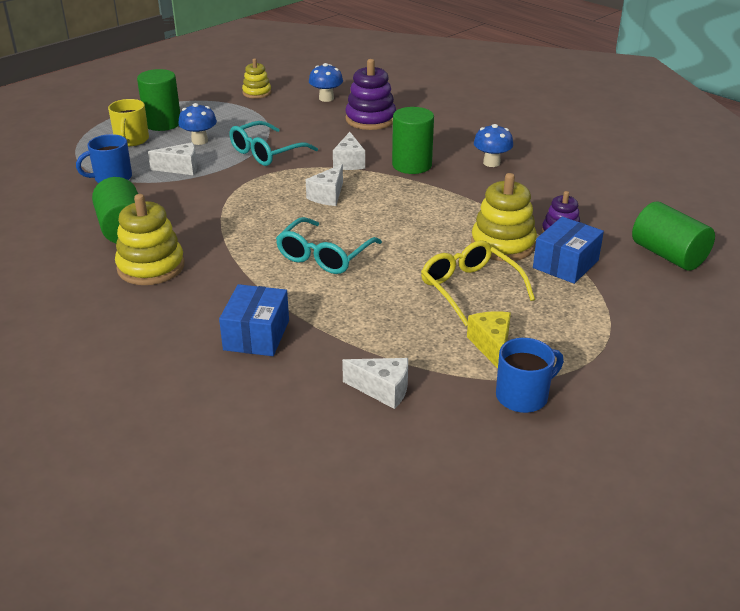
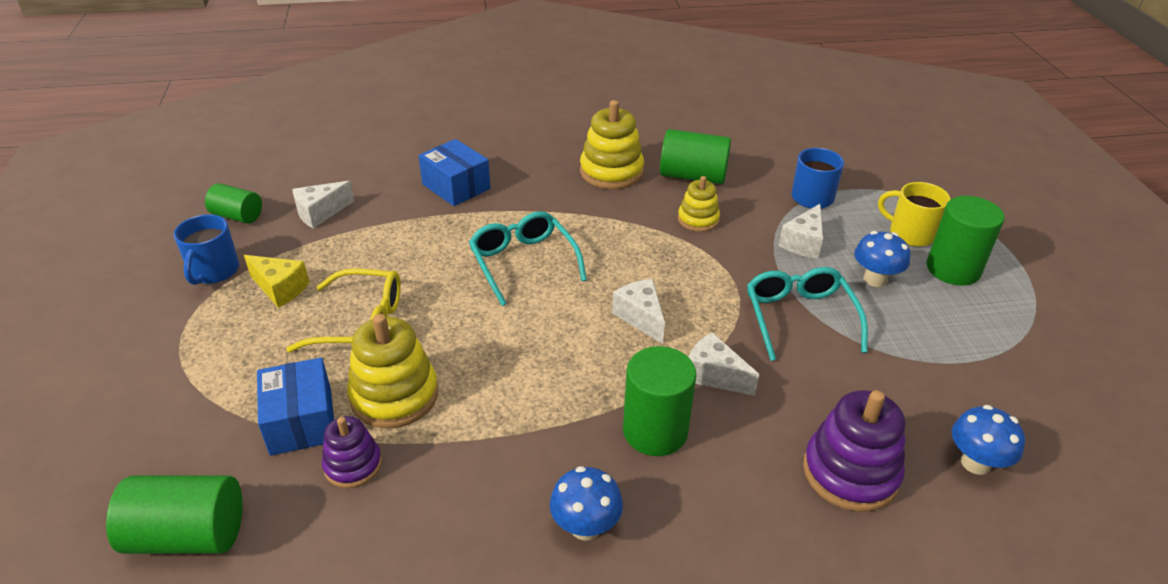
camera: 125 degrees right, 5 degrees up
yellow stacking toy [242,58,271,99] -> yellow stacking toy moved to [678,176,720,232]
none -> green cylinder [205,183,262,224]

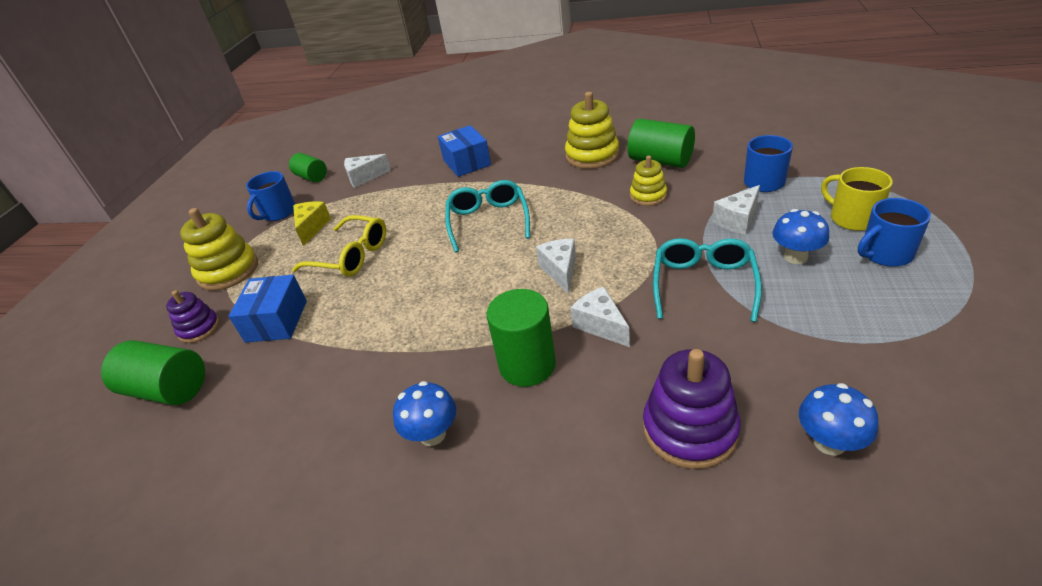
camera: 25 degrees right, 0 degrees up
yellow cheese [244,255,309,308] -> yellow cheese turned 135 degrees counterclockwise [293,201,331,246]
purple stacking toy [322,416,382,488] -> purple stacking toy moved to [166,290,220,343]
yellow stacking toy [347,314,438,429] -> yellow stacking toy moved to [180,208,258,291]
green cylinder [927,196,1004,286] -> blue mug [858,198,931,267]

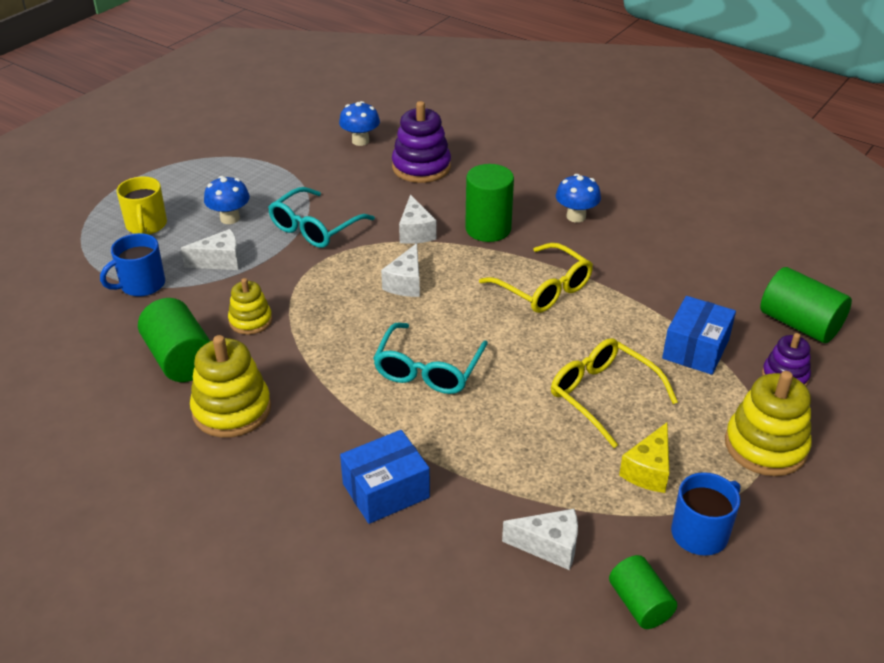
camera: 160 degrees left, 0 degrees up
blue box [438,125,491,177] -> blue box turned 60 degrees clockwise [340,430,430,524]
blue mug [858,198,931,267] -> none
none -> yellow glasses [479,243,593,313]

